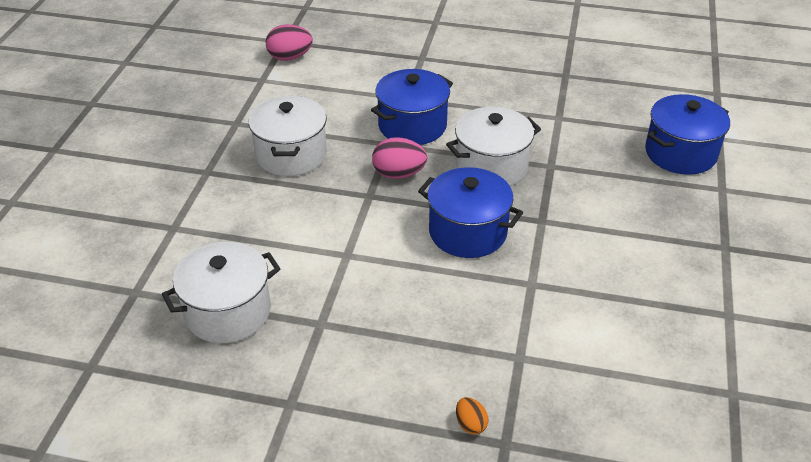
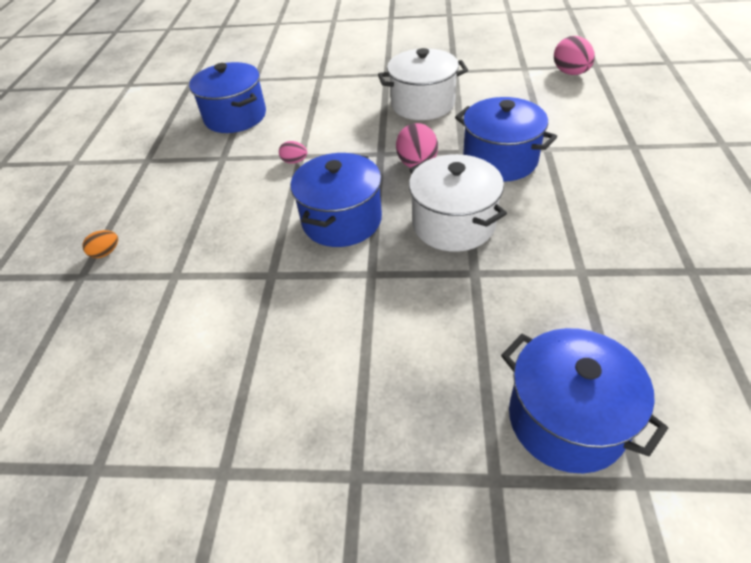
camera: 85 degrees right, 5 degrees up
white pot [162,242,281,343] -> blue pot [189,62,266,133]
none -> pink egg [279,141,307,164]

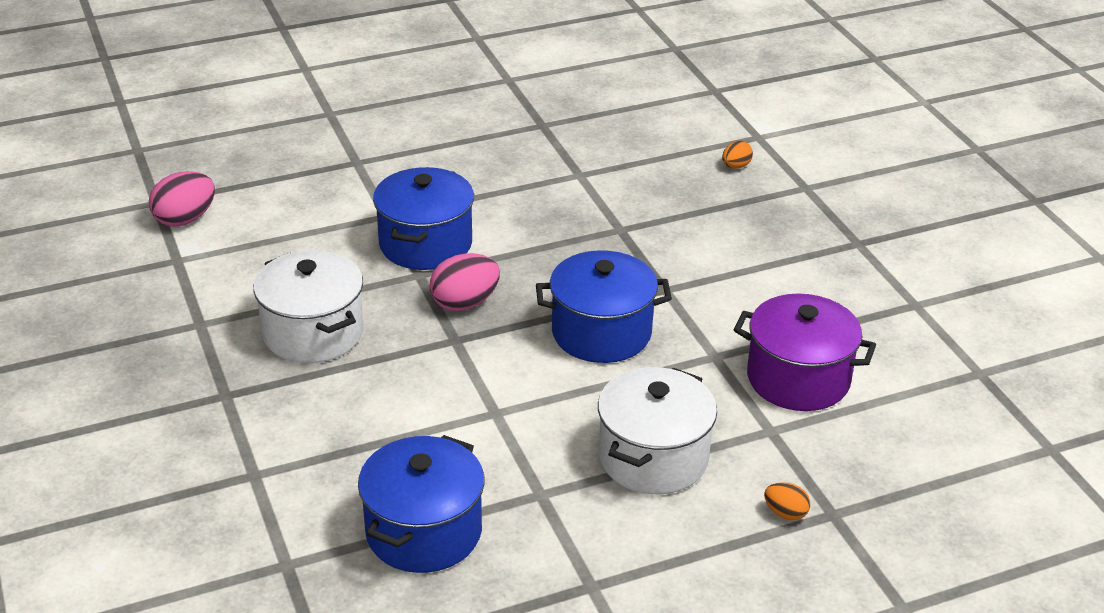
camera: 120 degrees left, 10 degrees down
pink egg [279,141,307,164] -> none
white pot [409,154,507,252] -> white pot moved to [598,367,717,494]
blue pot [501,328,668,473] -> orange egg [722,141,753,169]
none -> purple pot [734,294,876,411]

